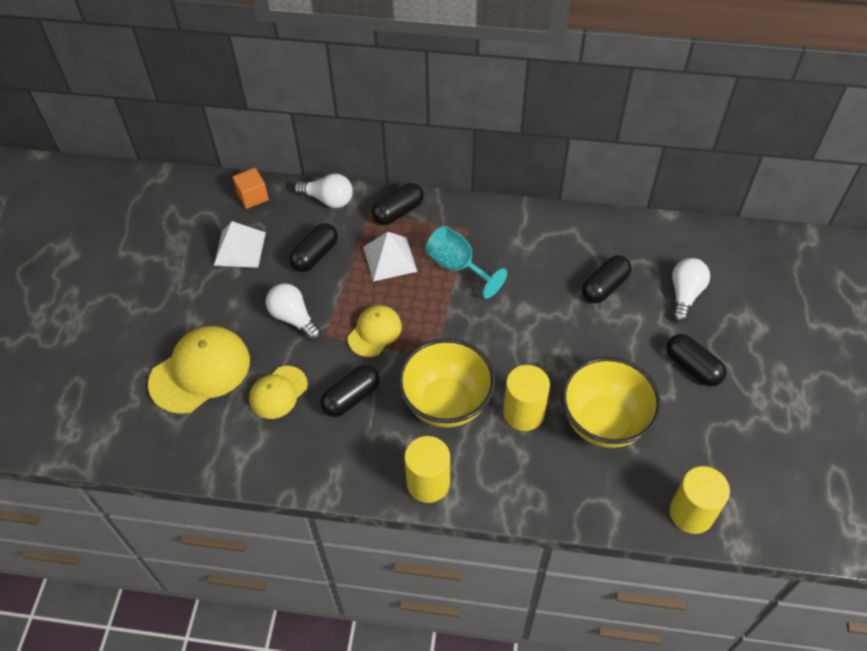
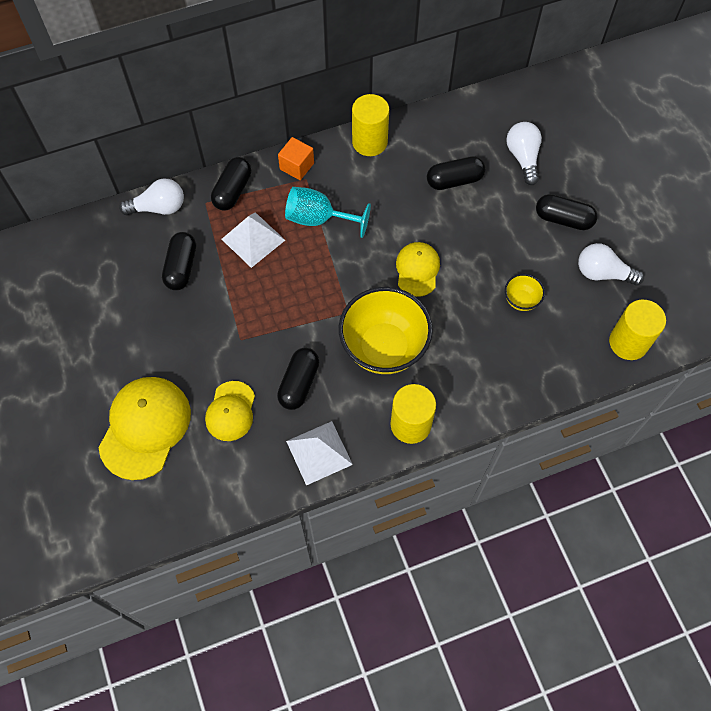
camera: 30 degrees left, 10 degrees up
white pyramid [214,221,266,268] -> white pyramid moved to [286,421,353,486]
orange cube [232,168,269,209] -> orange cube moved to [278,137,314,180]
white light bulb [266,283,322,341] -> white light bulb moved to [578,243,644,286]
yellow cap [348,305,402,357] -> yellow cap moved to [396,242,440,297]
yellow cylinder [503,365,550,431] -> yellow cylinder moved to [352,94,389,156]
yellow bowl [562,357,661,448] -> yellow bowl [505,274,545,311], size x0.45
black capsule [582,255,632,303] -> black capsule turned 60 degrees clockwise [427,156,486,190]

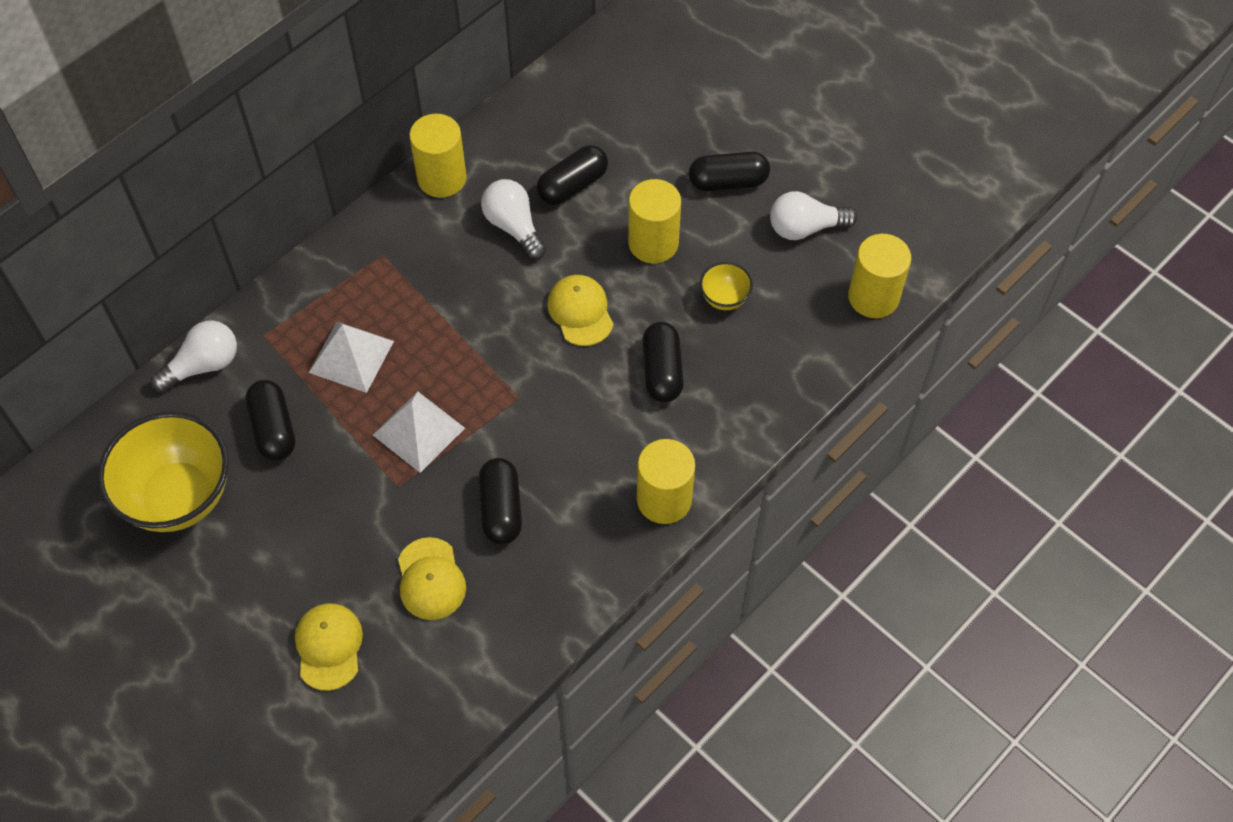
camera: 25 degrees left, 5 degrees down
yellow cap [98,377,191,480] -> yellow cap [295,604,363,691], size x0.59
black capsule [211,157,252,211] -> black capsule moved to [642,322,684,402]
orange cube [278,137,314,180] -> none
turquoise goblet [285,187,371,238] -> none
white pyramid [286,421,353,486] -> white pyramid moved to [373,391,465,473]
yellow bowl [339,287,433,374] -> yellow bowl moved to [97,411,229,532]
white light bulb [506,122,542,185] -> white light bulb moved to [481,179,546,259]
none -> yellow cylinder [628,179,681,263]

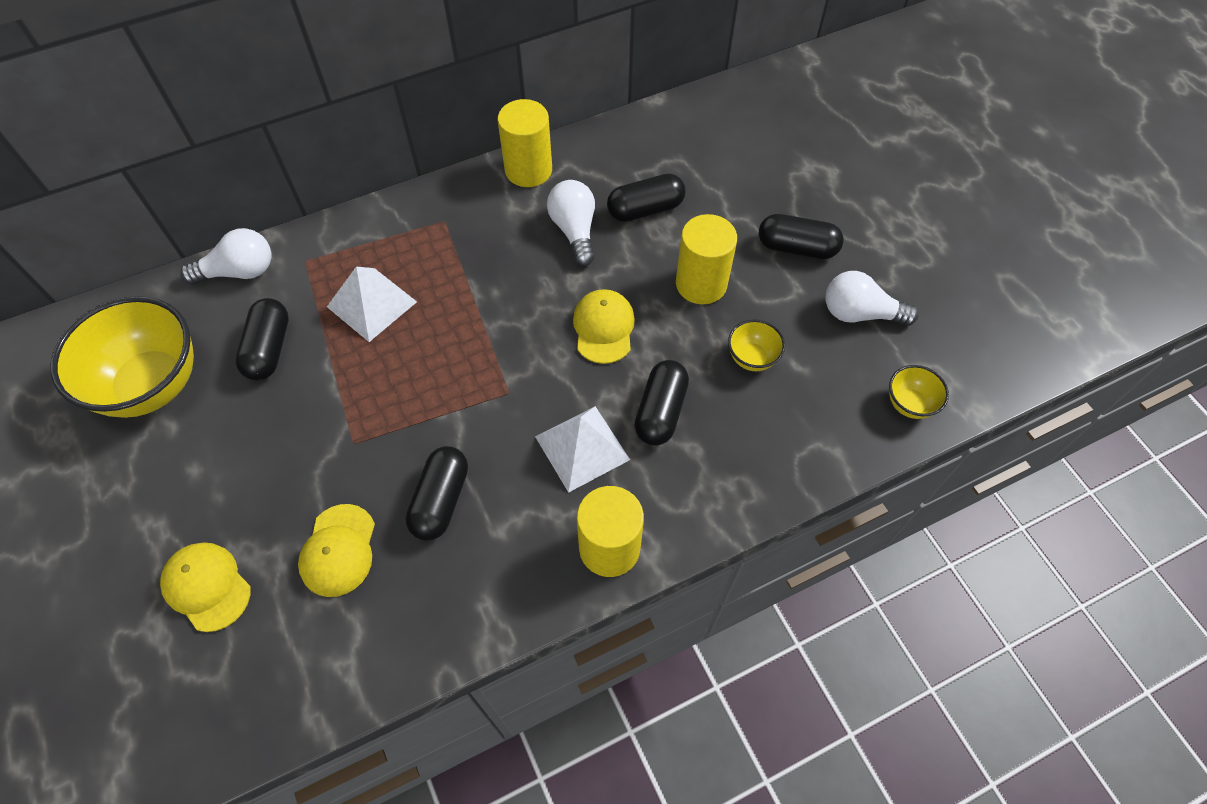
camera: 20 degrees right, 0 degrees up
yellow cap [295,604,363,691] -> yellow cap turned 60 degrees counterclockwise [160,542,251,632]
white pyramid [373,391,465,473] -> white pyramid moved to [535,406,630,493]
yellow cylinder [848,234,911,318] -> yellow bowl [889,365,949,419]

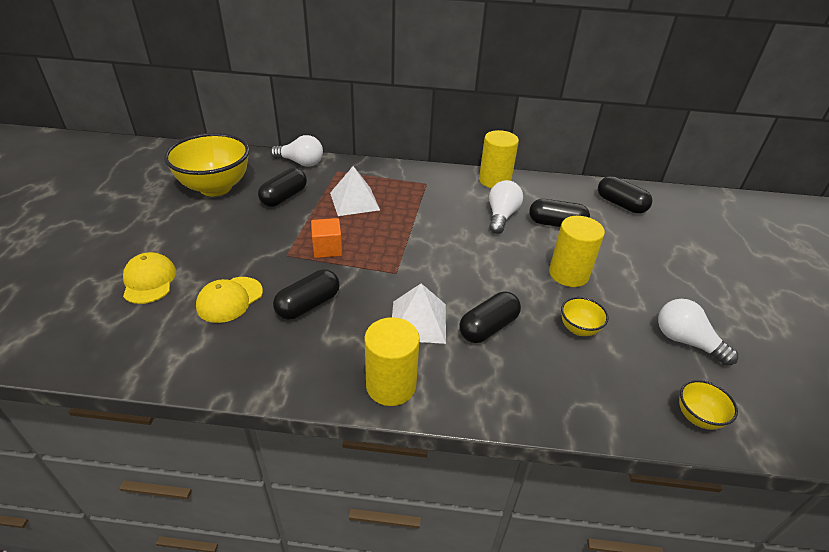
camera: 30 degrees right, 20 degrees down
yellow cap [573,289,635,364] -> none
black capsule [759,214,844,259] -> black capsule moved to [598,176,652,213]
none -> orange cube [311,218,342,258]

